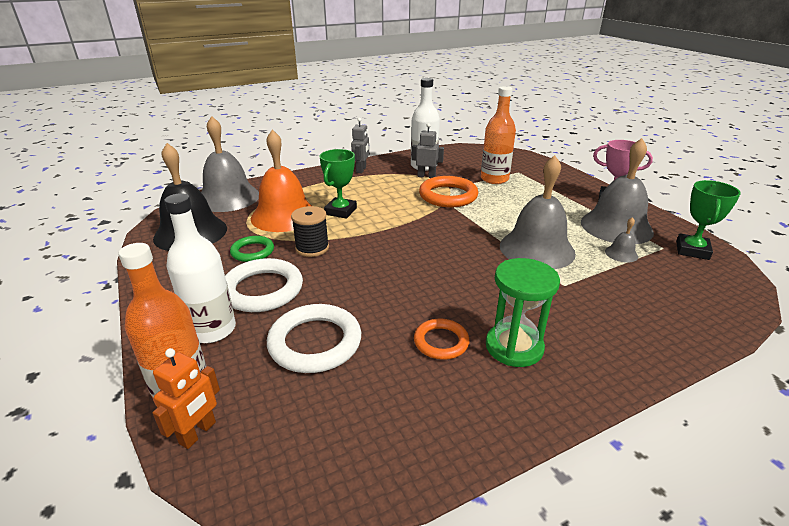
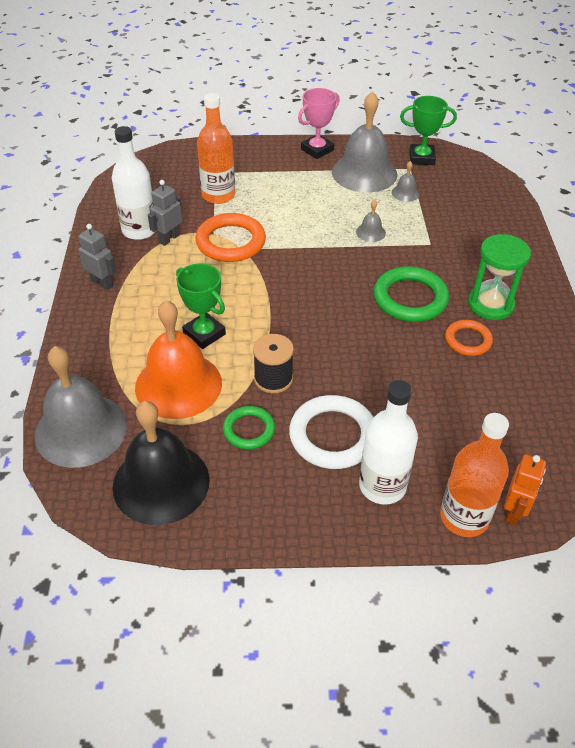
camera: 65 degrees left, 15 degrees up
orange robot [152,348,220,449] -> orange robot turned 60 degrees clockwise [504,454,546,526]
white ring [267,304,361,373] -> none
grey bell [500,155,576,269] -> grey bell [356,200,386,242], size x0.42
green trophy [676,180,741,260] -> green trophy turned 45 degrees counterclockwise [400,96,457,165]
none -> green ring [373,266,449,322]

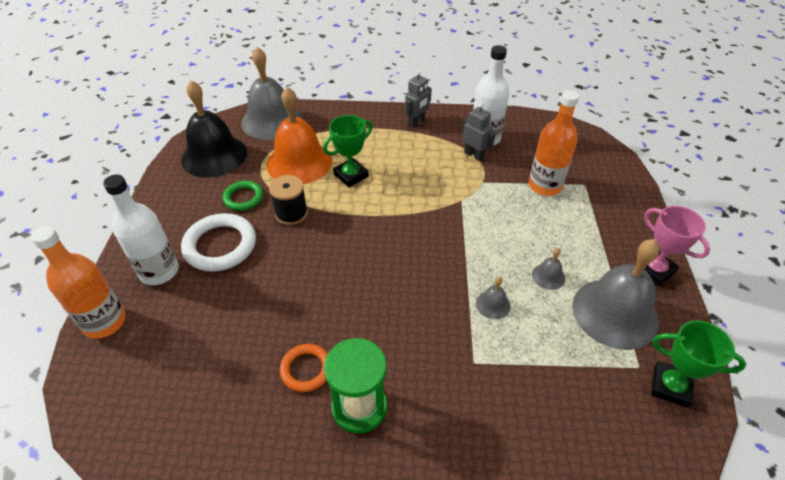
camera: 95 degrees right, 0 degrees up
orange ring [195,213,266,262] -> none
green ring [373,266,449,322] -> none
grey bell [392,161,420,202] -> grey bell moved to [532,248,565,290]
green trophy [400,96,457,165] -> green trophy turned 75 degrees counterclockwise [651,320,746,408]
orange robot [504,454,546,526] -> none

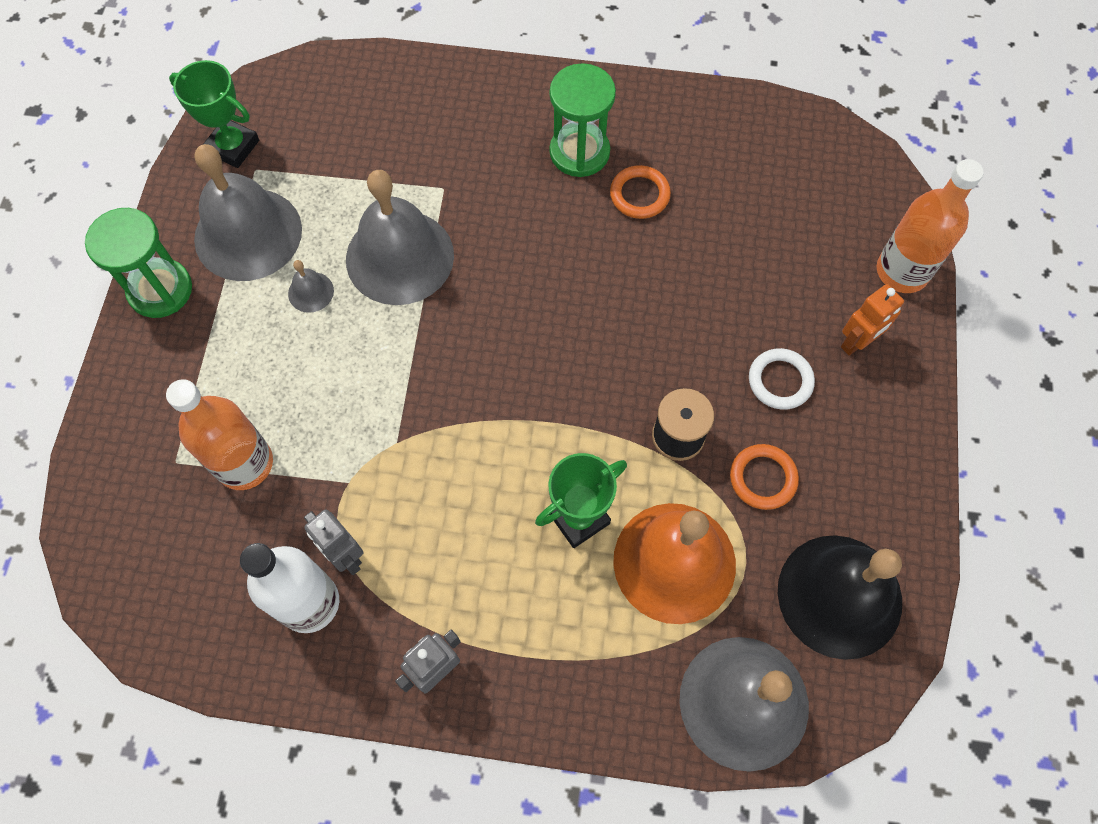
camera: 175 degrees left, 20 degrees up
white bottle [103,174,179,285] -> orange robot [841,284,904,356]
white ring [181,213,256,272] -> white ring [749,348,815,410], size x0.60
green ring [223,181,263,211] -> orange ring [730,444,799,510]
grey bell [476,277,510,319] -> grey bell [346,170,454,305], size x2.41
pink trophy [635,206,710,286] -> green hourglass [85,208,192,318]

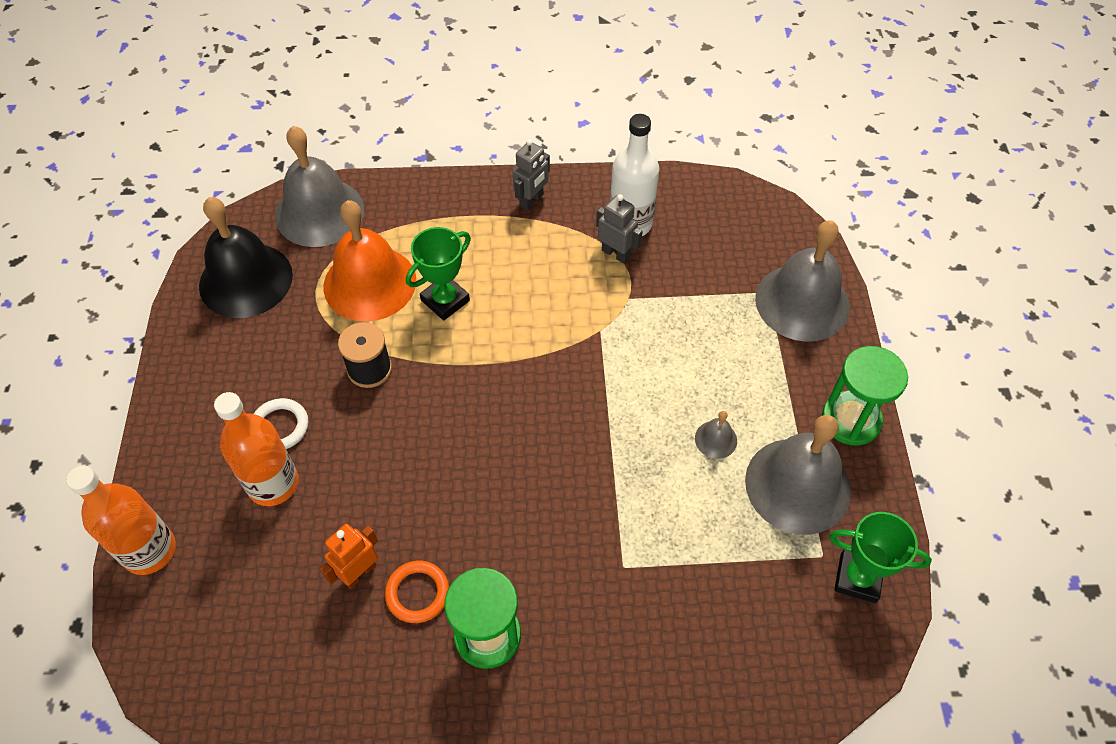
camera: 170 degrees right, 10 degrees down
orange bottle [166,379,273,490] -> orange bottle moved to [214,392,298,506]
grey bell [346,170,454,305] -> grey bell moved to [755,220,850,342]
orange ring [730,444,799,510] -> none
orange robot [841,284,904,356] -> orange robot moved to [320,524,378,589]

